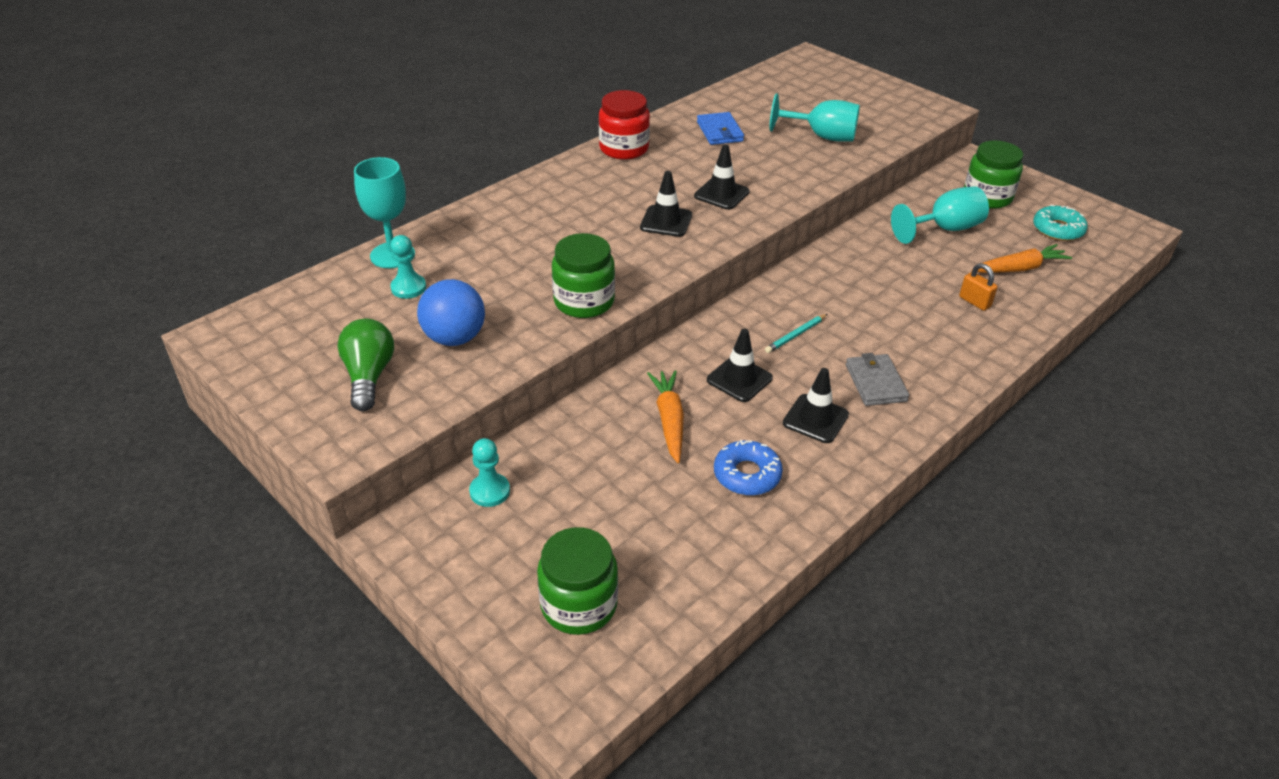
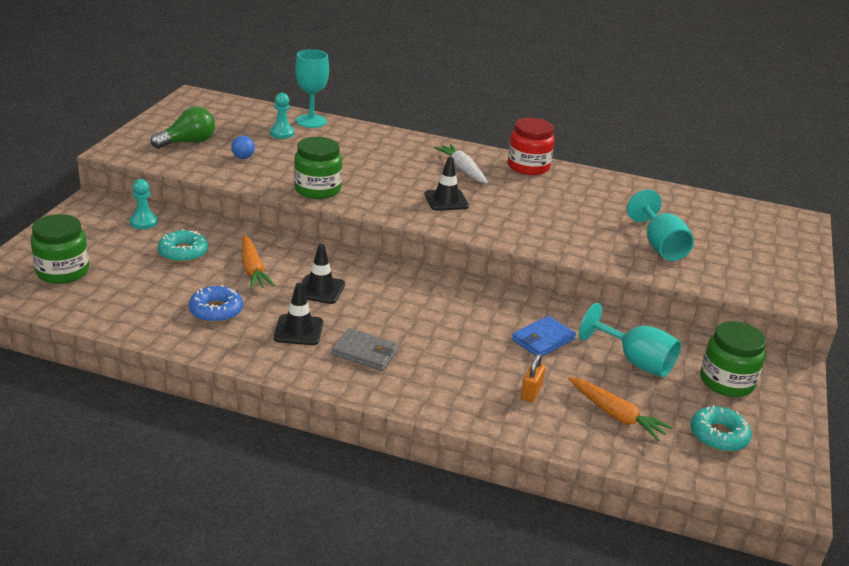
camera: 60 degrees right, 10 degrees down
blue ball [417,279,485,346] -> blue ball [231,136,255,159], size x0.51
orange carrot [647,370,684,463] -> orange carrot turned 105 degrees clockwise [242,235,275,289]
black traffic cone [694,144,750,210] -> none
blue wallet [697,112,744,145] -> blue wallet moved to [512,316,576,357]
turquoise pencil [765,314,827,353] -> none
grey wallet [846,353,909,406] -> grey wallet turned 60 degrees clockwise [332,328,399,371]
none -> turquoise donut [158,229,208,263]
none -> white carrot [434,144,488,184]

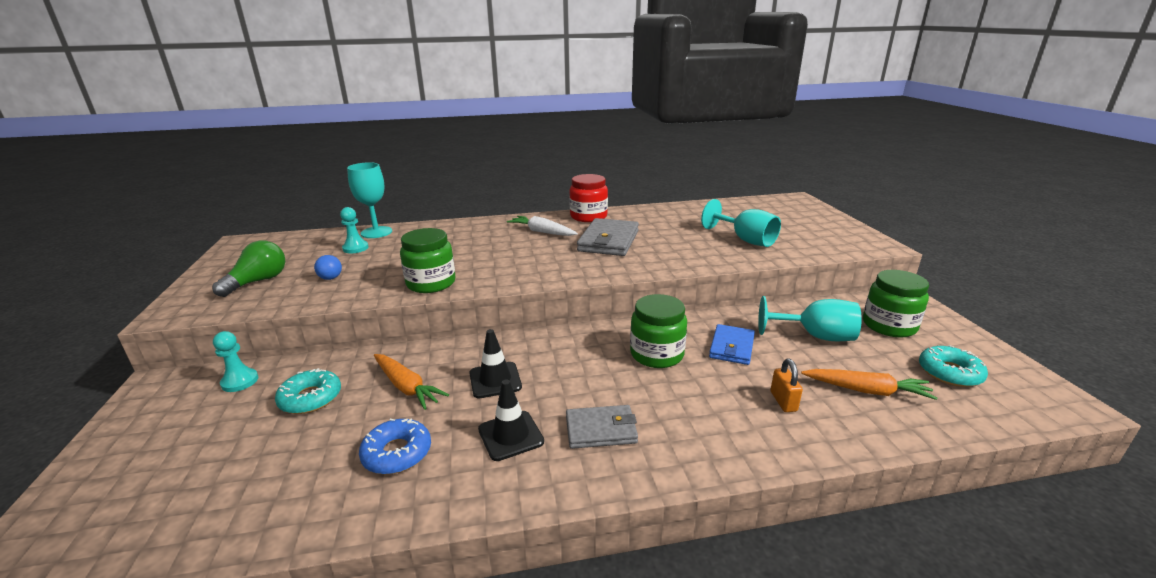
camera: 25 degrees left, 5 degrees down
green jar [30,214,89,284] -> green jar moved to [630,294,687,368]
black traffic cone [424,157,469,211] -> none
none -> grey wallet [577,218,639,256]

